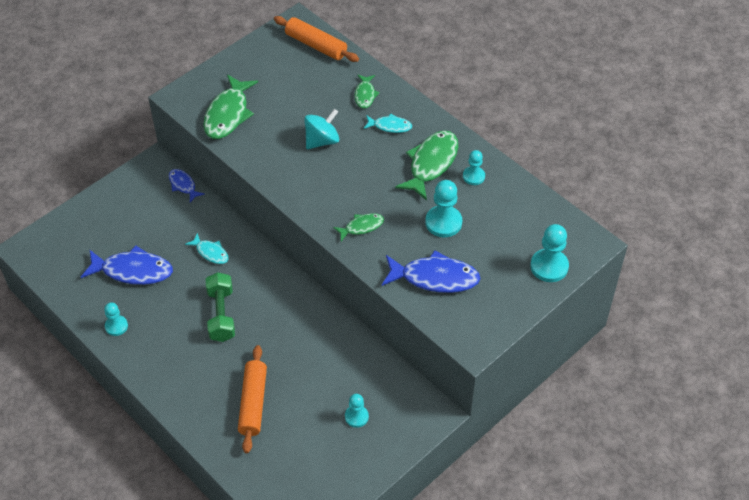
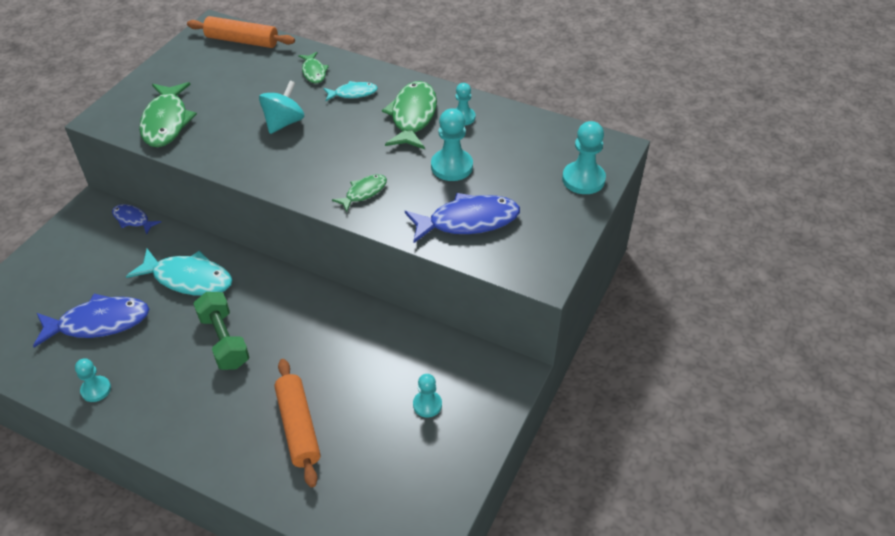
camera: 20 degrees left, 5 degrees down
turquoise fish [185,233,228,264] -> turquoise fish [126,249,232,296], size x1.84

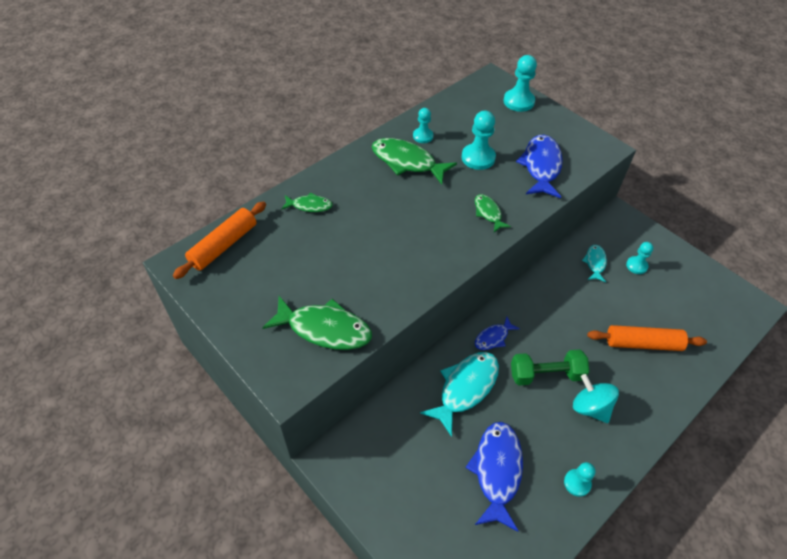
camera: 70 degrees left, 5 degrees up
blue fish [112,204,161,235] -> blue fish moved to [475,316,520,350]
turquoise spinning top [259,80,304,134] -> turquoise spinning top moved to [573,374,619,423]
turquoise fish [323,81,378,101] -> turquoise fish moved to [582,245,607,282]

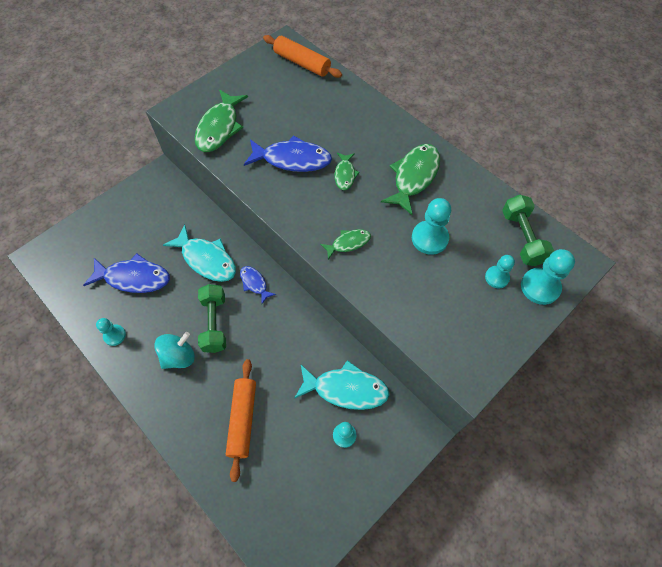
camera: 90 degrees right, 10 degrees up
green fish [281,193,333,212] -> green fish moved to [334,153,360,190]
turquoise pawn [413,108,433,143] -> turquoise pawn moved to [485,255,515,288]
blue fish [516,135,563,198] -> blue fish moved to [244,135,332,172]
turquoise fish [582,245,607,282] -> turquoise fish [294,360,390,410], size x1.84
none -> green dumbbell [502,195,554,266]

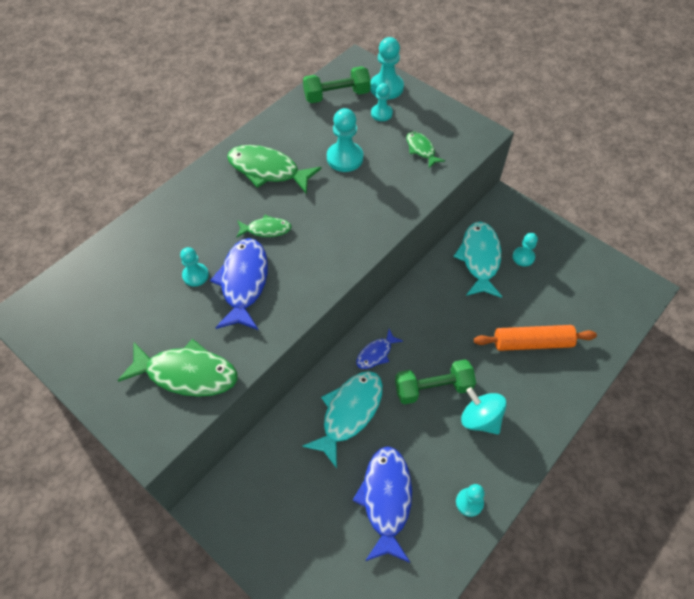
camera: 95 degrees left, 5 degrees down
orange rolling pin [263,35,342,78] -> none
green fish [320,229,371,260] -> green fish moved to [406,131,445,168]
none -> turquoise pawn [180,247,209,287]

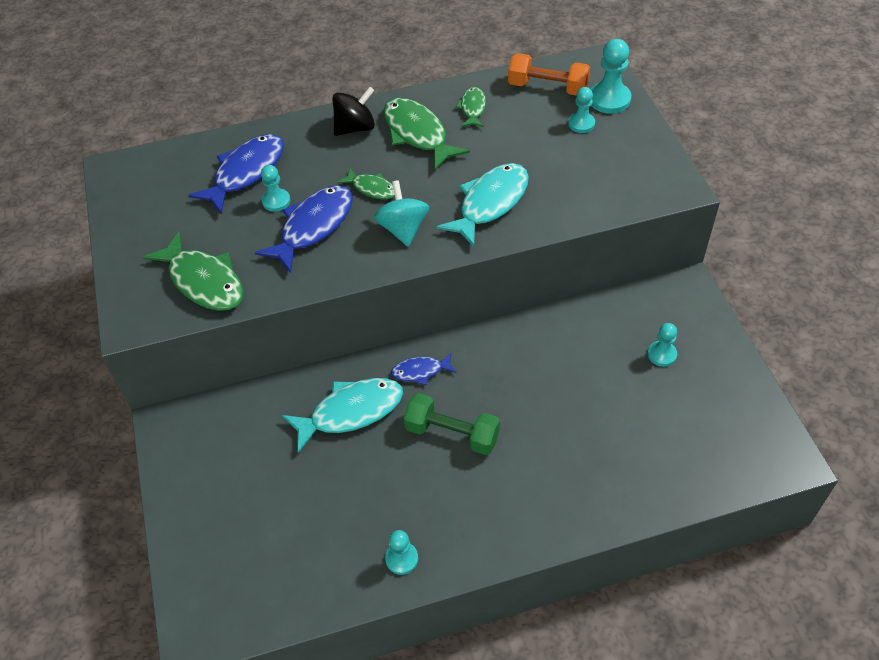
camera: 35 degrees right, 5 degrees down
green dumbbell [303,66,371,103] -> orange dumbbell [508,53,590,96]
turquoise pawn [327,108,363,172] -> none
blue fish [353,446,412,563] -> blue fish moved to [188,134,284,214]
green fish [406,131,445,168] -> green fish moved to [455,87,486,127]
turquoise fish [454,222,502,298] -> turquoise fish moved to [436,163,529,247]
turquoise spinning top [461,387,507,435] -> turquoise spinning top moved to [374,180,429,246]
orange rolling pin [474,325,597,351] -> none
none -> black spinning top [332,87,375,136]

